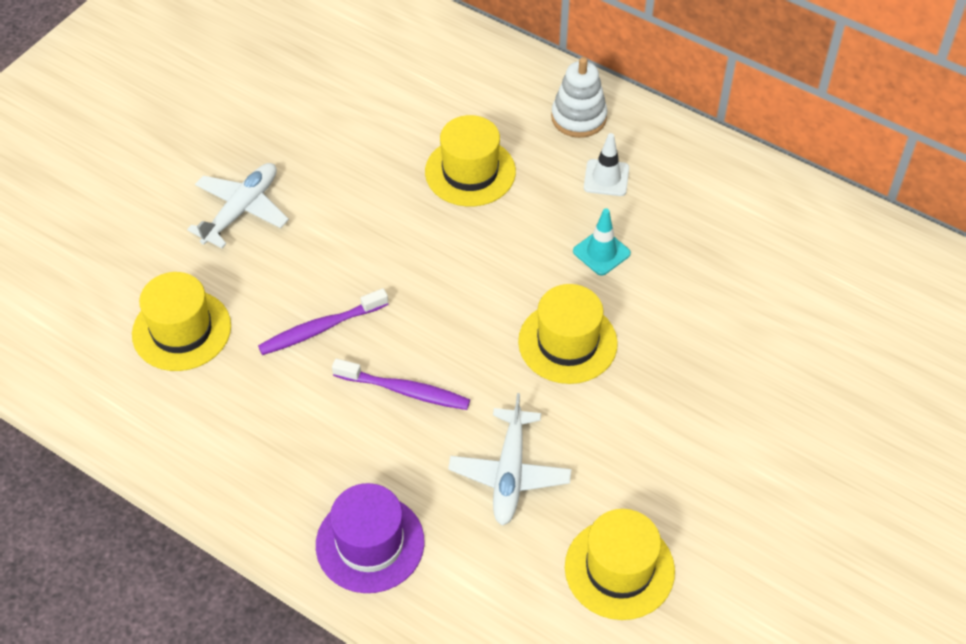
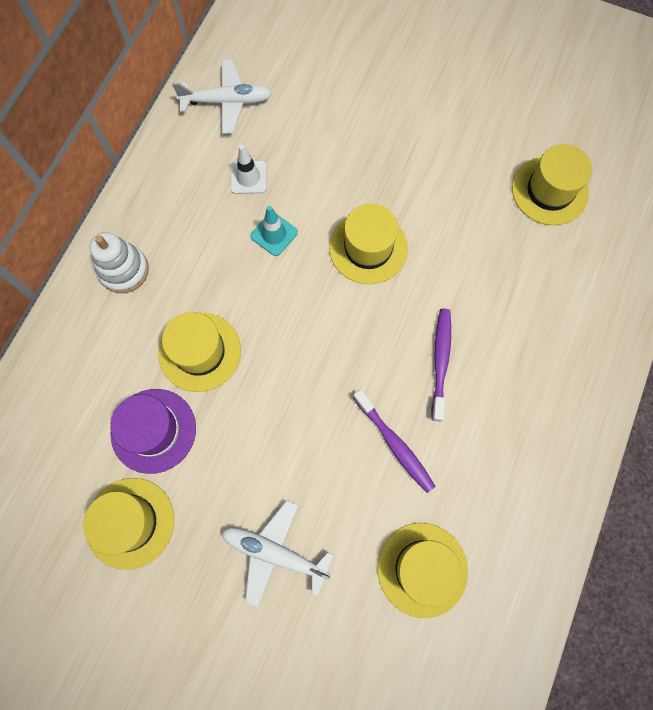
camera: 100 degrees left, 20 degrees up
purple hat [316,483,425,593] -> purple hat moved to [110,389,196,474]
white plane [448,393,571,526] -> white plane moved to [172,60,272,134]
white traffic cone [584,133,629,196] -> white traffic cone moved to [230,145,266,194]
none -> yellow hat [83,478,174,570]

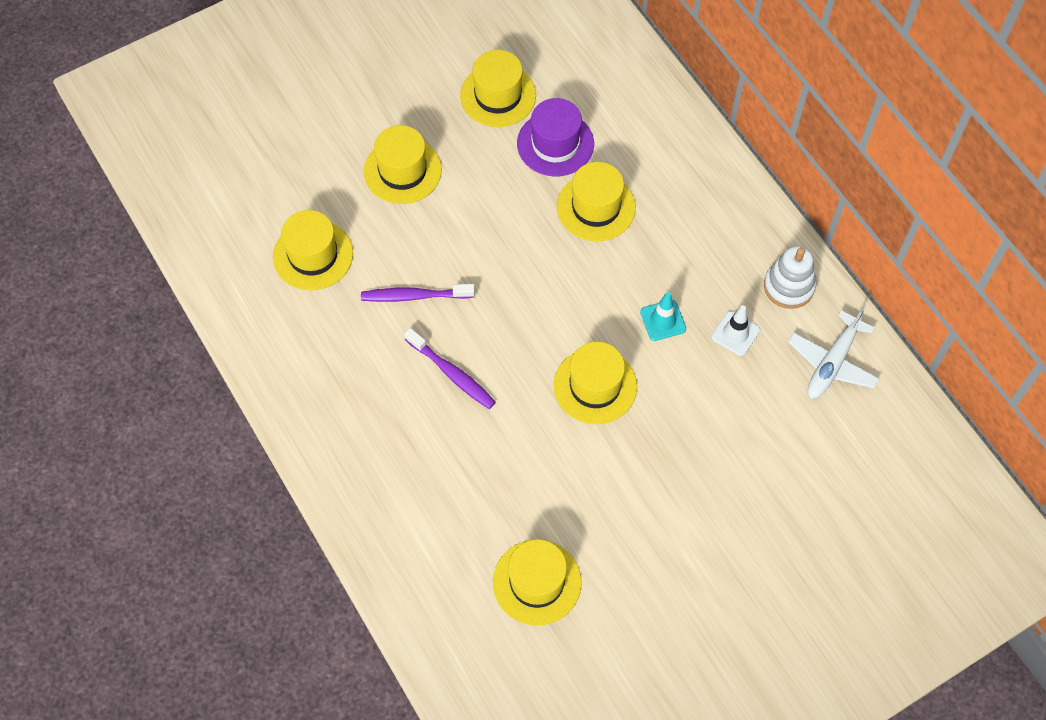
camera: 125 degrees right, 10 degrees down
white stacking toy [89,232,149,293] -> white stacking toy moved to [764,246,816,309]
white plane [222,500,333,608] -> yellow hat [364,125,442,204]

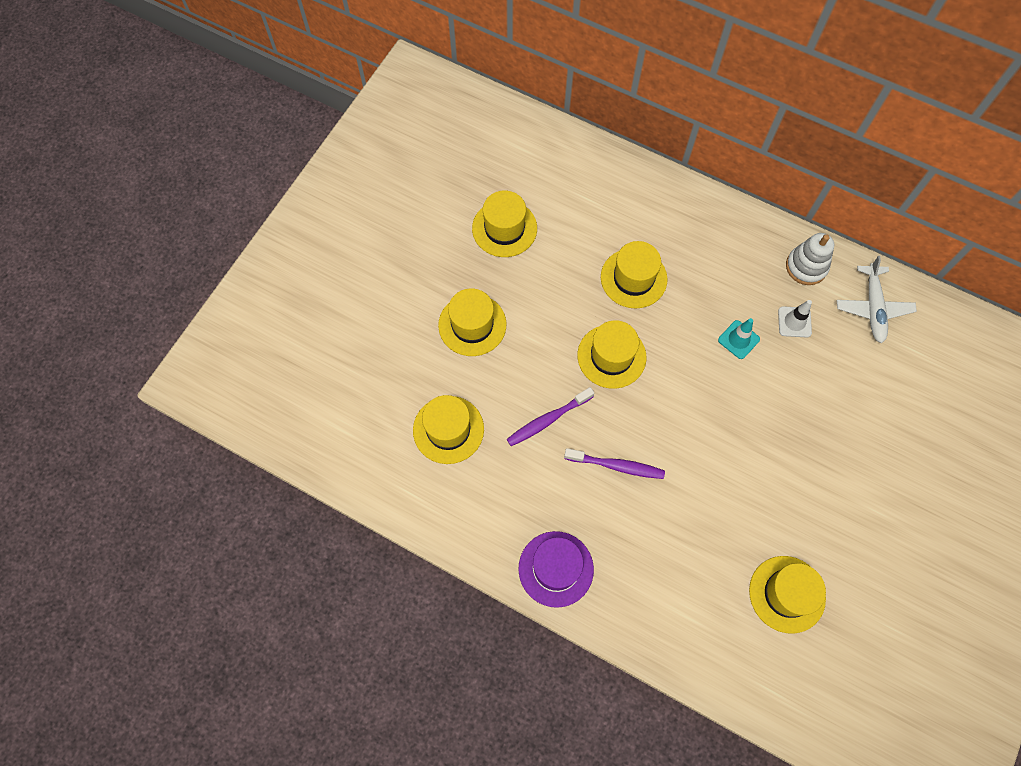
camera: 30 degrees left, 5 degrees up
purple hat [517,98,594,176] -> purple hat moved to [518,531,594,608]
yellow hat [554,342,637,424] -> yellow hat moved to [577,320,647,389]

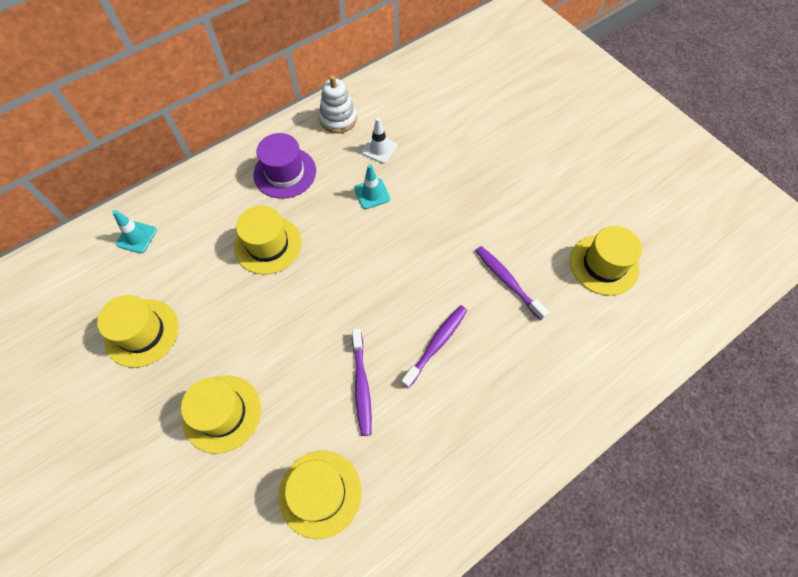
camera: 65 degrees left, 5 degrees down
purple hat [518,531,594,608] -> purple hat moved to [253,133,316,199]
yellow hat [577,320,647,389] -> none
white plane [837,256,917,343] -> none
none -> turquoise traffic cone [112,210,157,253]
none -> purple toothbrush [476,246,549,321]

